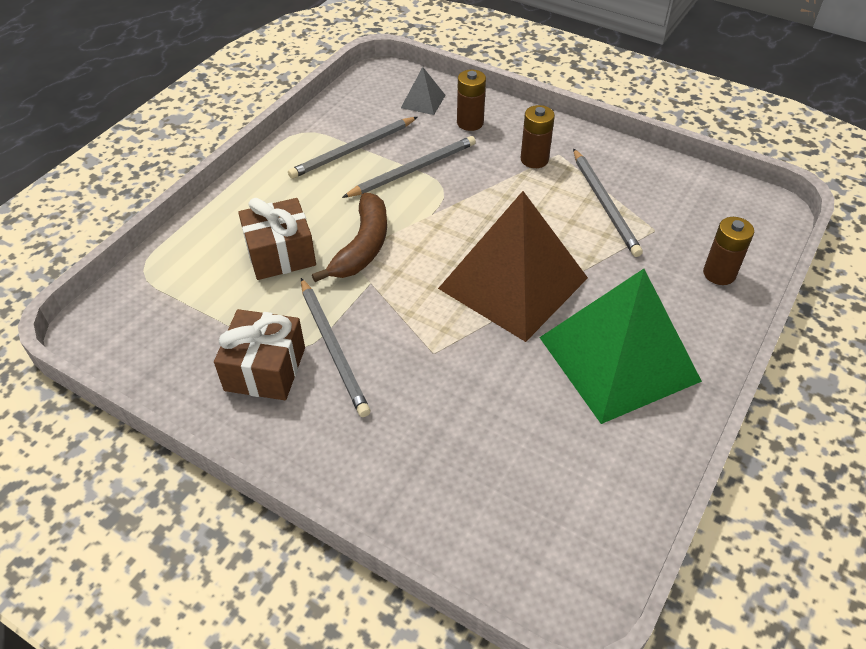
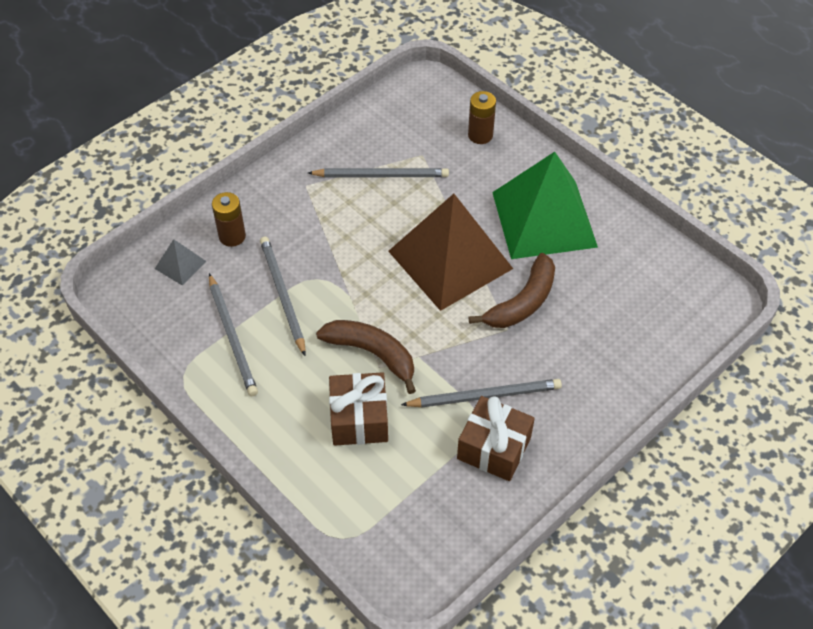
camera: 75 degrees left, 5 degrees up
brown battery [521,105,555,168] -> none
none -> brown banana [469,253,555,328]

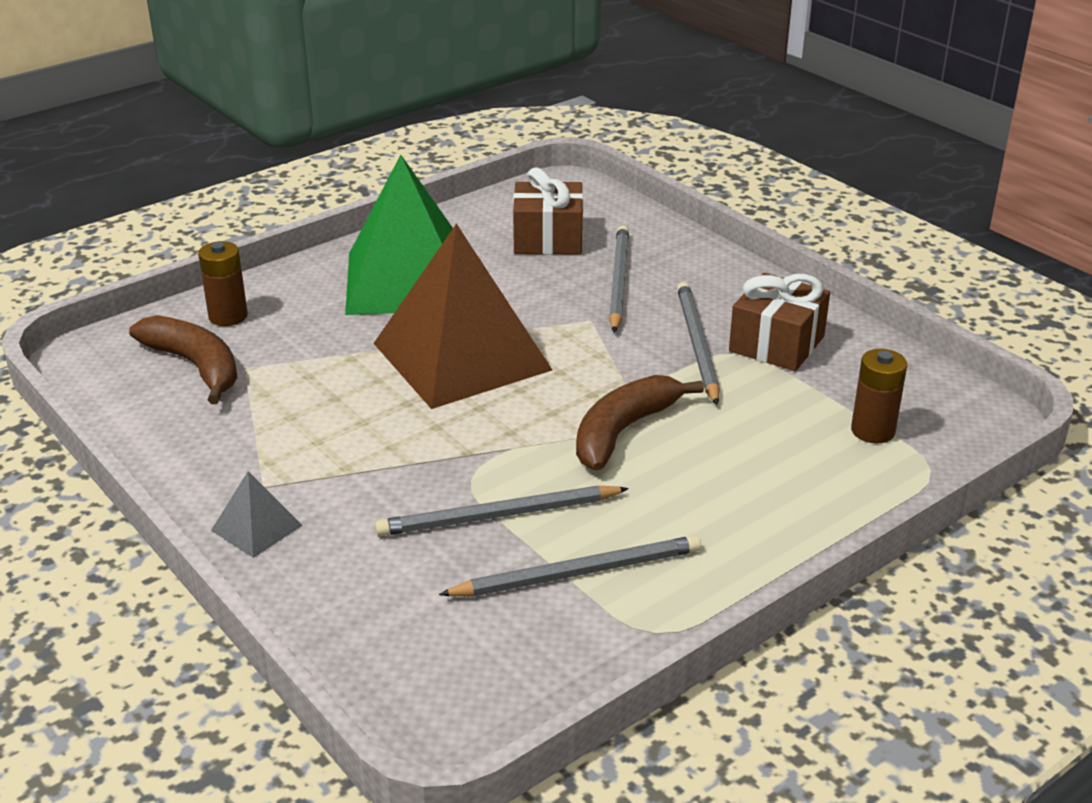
camera: 85 degrees left, 20 degrees down
grey pyramid [155,239,207,285] -> grey pyramid moved to [211,471,302,558]
brown battery [212,192,246,247] -> brown battery moved to [851,349,907,443]
grey pencil [308,168,449,177] -> grey pencil moved to [609,225,629,333]
brown gift [329,372,388,445] -> brown gift moved to [513,167,583,255]
brown banana [469,253,555,328] -> brown banana moved to [129,315,237,404]

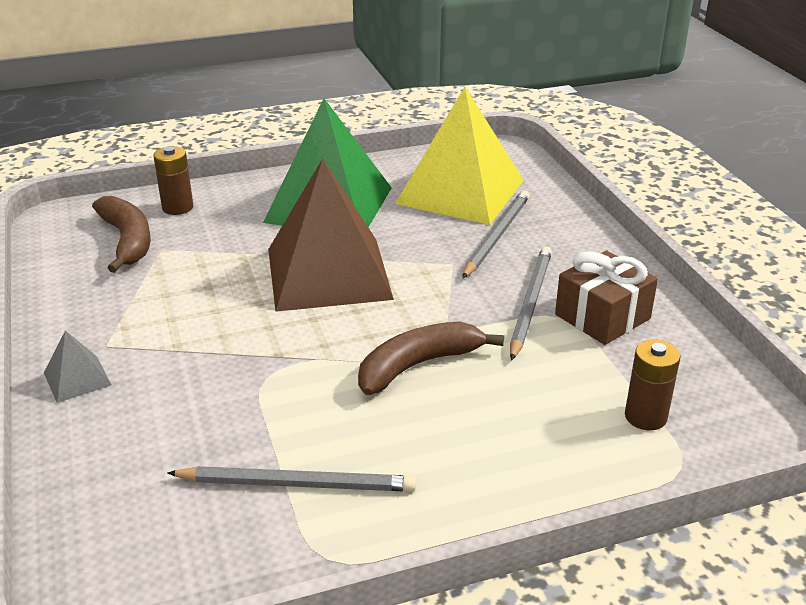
camera: 20 degrees right, 0 degrees up
grey pencil [375,486,629,536] -> none
brown gift [513,167,583,255] -> yellow pyramid [395,87,524,225]

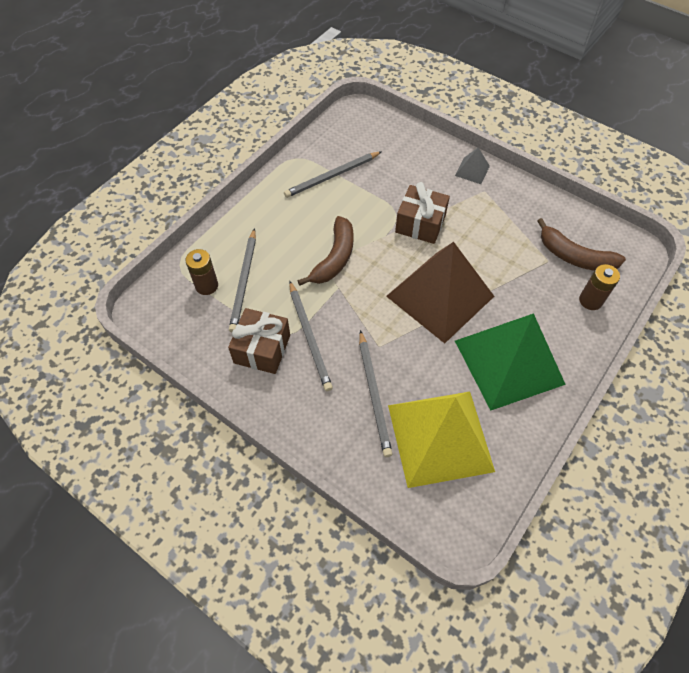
camera: 145 degrees right, 25 degrees up
none -> grey pencil [229,228,256,332]
none -> brown gift [395,182,450,244]

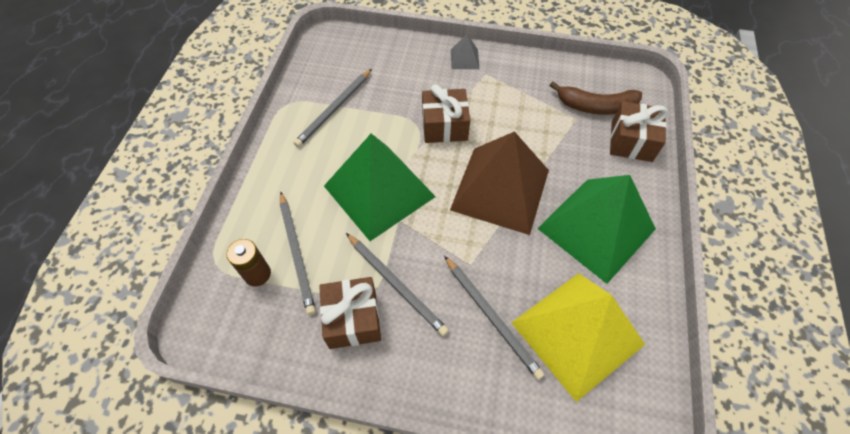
camera: 25 degrees left, 0 degrees up
brown banana [297,216,353,286] -> green pyramid [324,134,436,241]
brown battery [579,264,620,310] -> brown gift [610,101,668,162]

